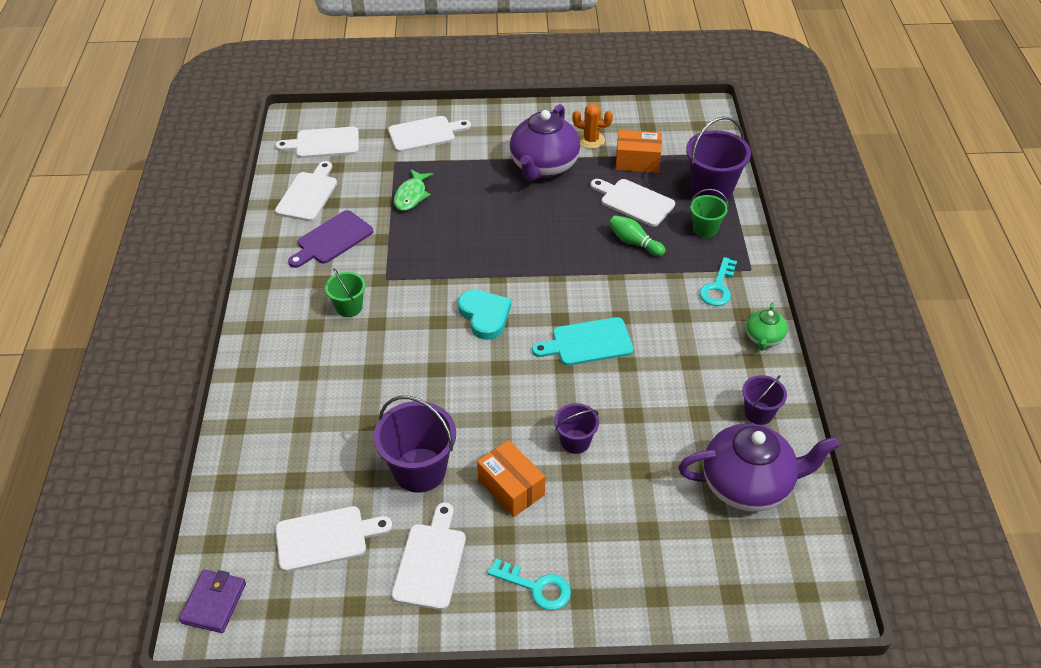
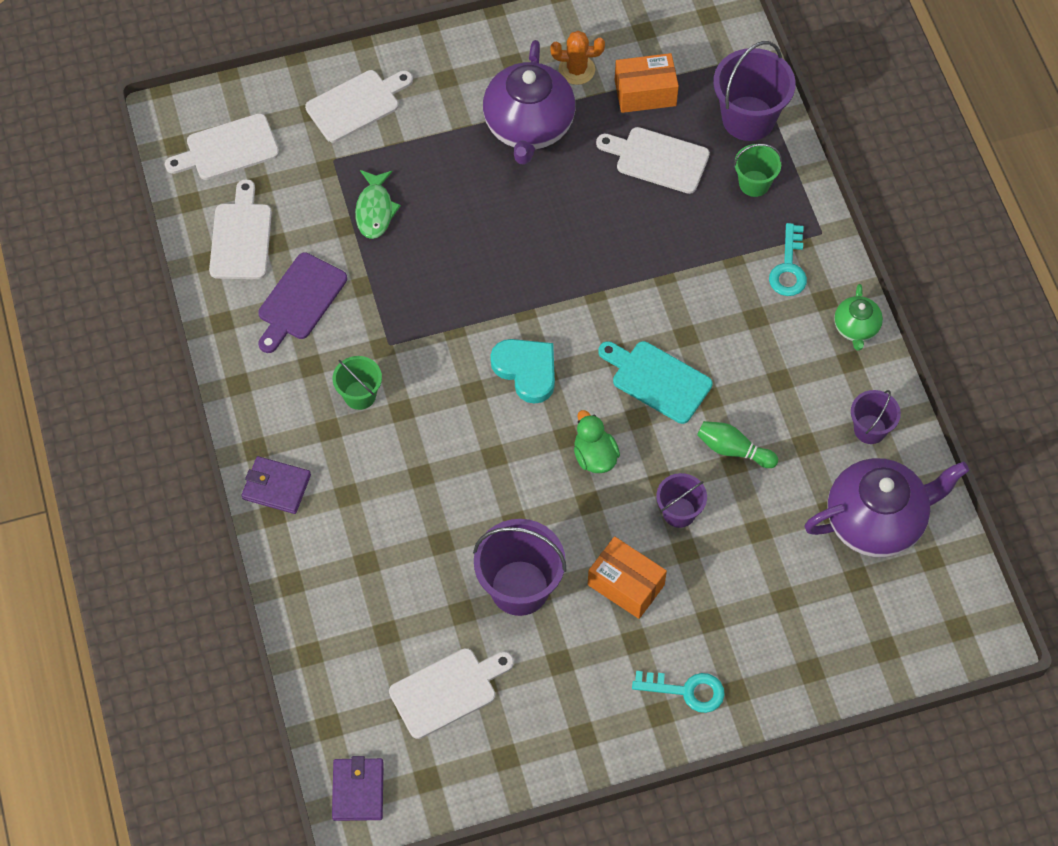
camera: 15 degrees left, 15 degrees up
white cutting board [392,503,466,610] -> none
turquoise cutting board [532,317,634,365] -> turquoise cutting board turned 60 degrees clockwise [598,341,713,424]
green bowling pin [609,215,666,257] -> green bowling pin moved to [697,421,778,468]
none -> purple wallet [241,456,311,514]
none -> green duck [574,410,620,473]

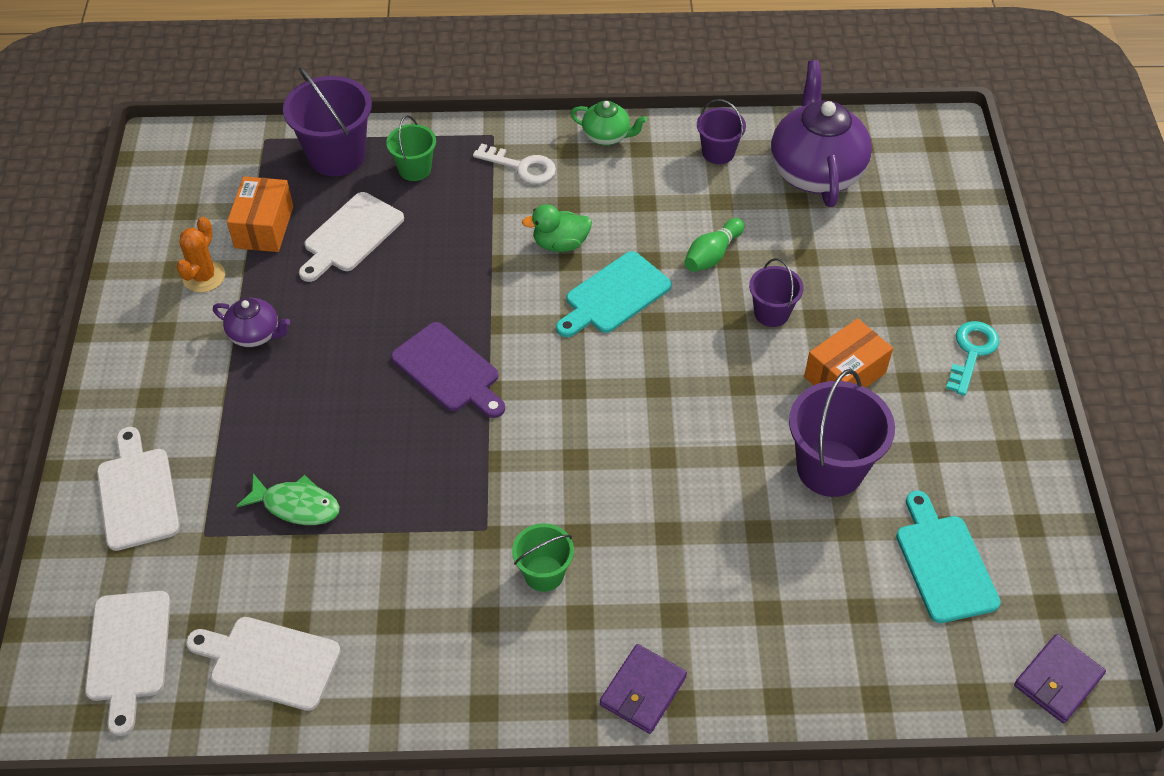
camera: 75 degrees left, 10 degrees down
purple cutting board [258,252,347,353] -> purple cutting board moved to [391,322,505,418]
purple wallet [332,756,384,821] -> purple wallet turned 60 degrees counterclockwise [1014,634,1106,723]
white cutting board [389,648,514,739] -> turquoise cutting board [896,491,1001,623]
purple teapot [483,40,575,165] -> purple teapot [213,298,290,347], size x0.50
turquoise heart [490,339,555,404] -> none
green duck [574,410,620,473] -> green duck moved to [522,204,592,252]
turquoise key [769,223,807,296] -> white key [473,143,556,184]

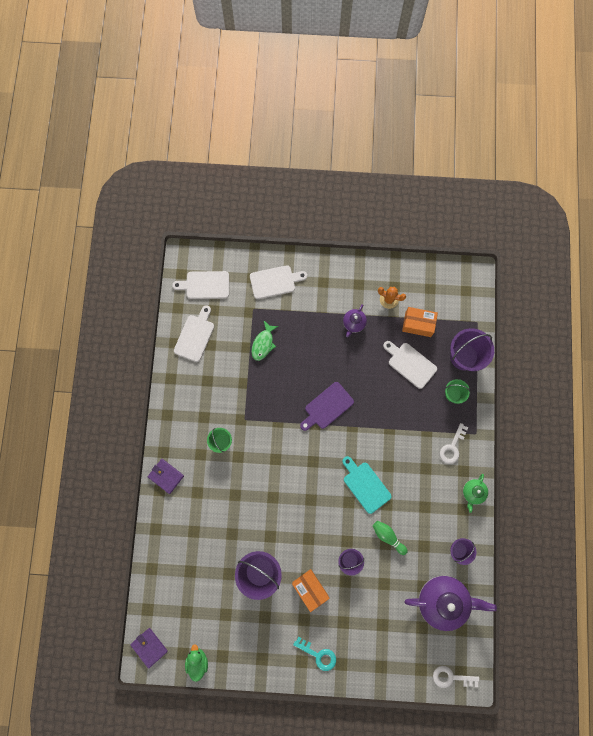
camera: 95 degrees right, 25 degrees up
green duck [522,204,592,252] -> green duck moved to [185,644,208,682]
turquoise cutting board [896,491,1001,623] -> none
none -> white key [433,666,479,688]

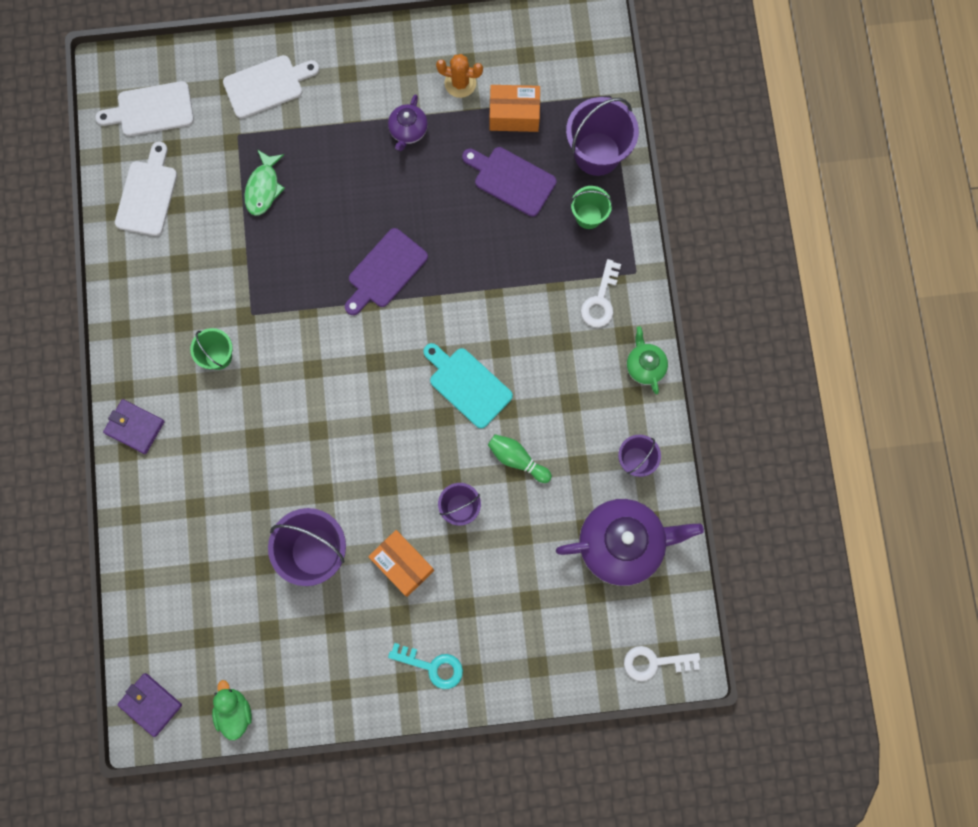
camera: 10 degrees left, 0 degrees up
white cutting board [383,341,437,389] -> purple cutting board [462,147,557,217]
green teapot [463,474,488,513] -> green teapot turned 150 degrees clockwise [627,326,668,394]

